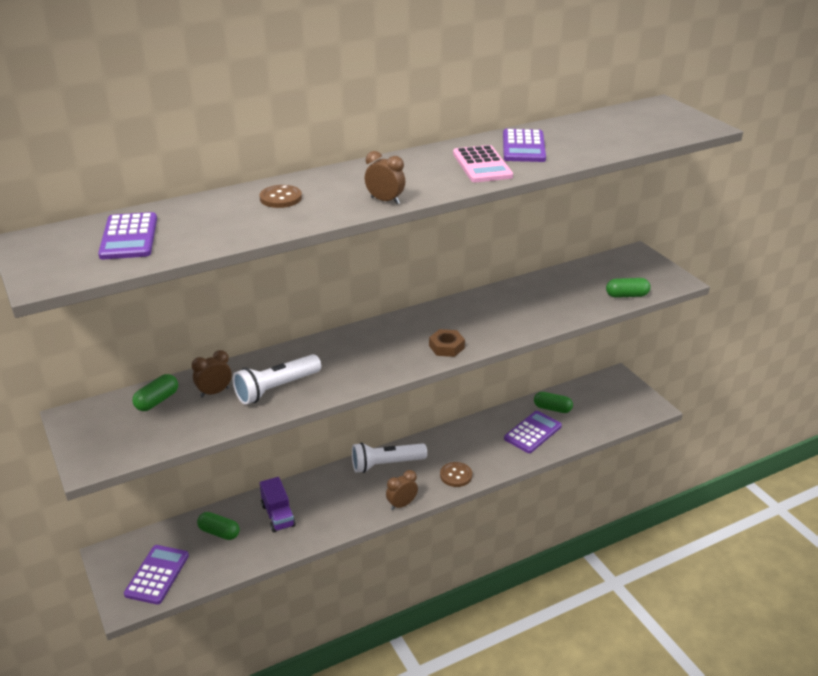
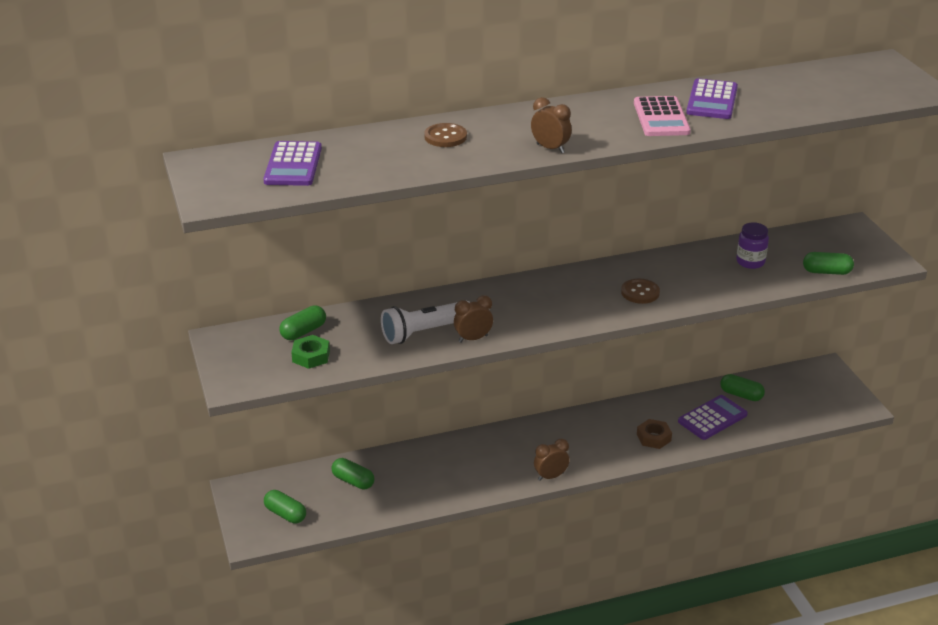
camera: 10 degrees right, 0 degrees up
purple calculator [124,545,189,605] -> green capsule [264,490,306,524]
brown clock [192,350,232,398] -> brown clock moved to [454,295,493,343]
purple truck [260,477,296,532] -> none
white flashlight [352,442,427,473] -> none
brown nut [429,329,465,357] -> brown nut moved to [637,419,672,449]
brown button [440,462,472,487] -> brown button moved to [621,279,660,304]
none -> green nut [291,335,330,369]
none -> purple jar [736,222,769,269]

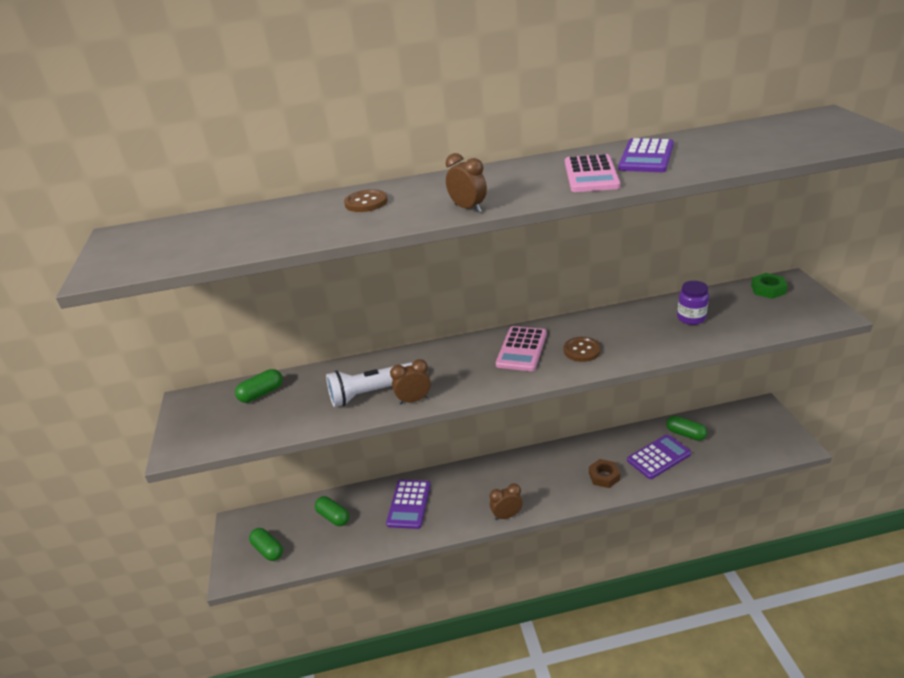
camera: 10 degrees right, 0 degrees up
purple calculator [263,141,322,186] -> purple calculator moved to [386,480,431,529]
green nut [291,335,330,369] -> green nut moved to [751,273,788,299]
green capsule [803,252,854,275] -> none
none -> pink calculator [496,326,547,371]

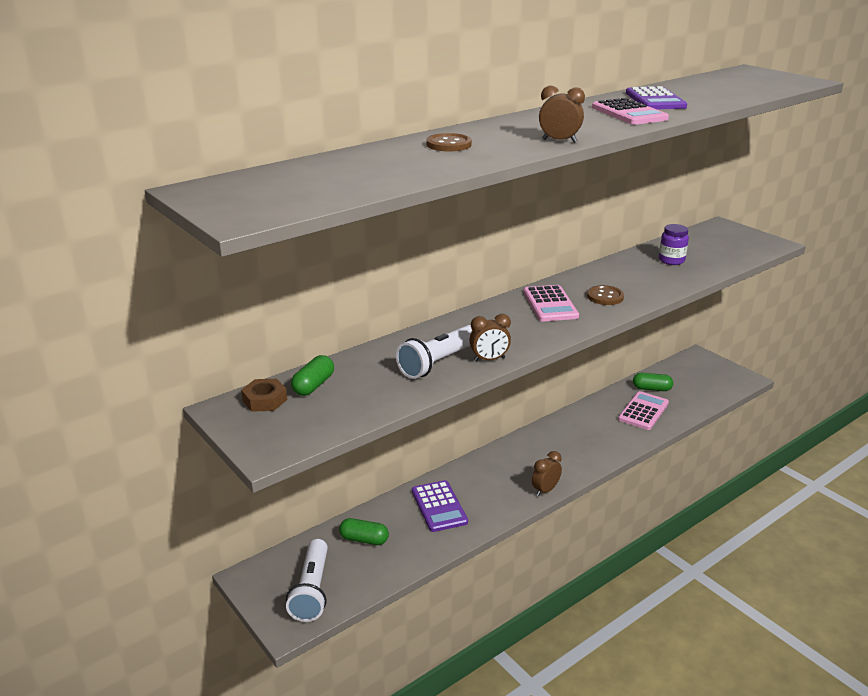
camera: 30 degrees left, 5 degrees down
green capsule [249,528,283,561] -> white flashlight [286,539,328,622]
brown clock [390,359,431,404] -> brown clock turned 150 degrees counterclockwise [469,314,511,362]
brown nut [589,459,620,488] -> brown nut moved to [241,379,287,412]
purple calculator [627,435,691,479] -> pink calculator [618,391,669,430]
green nut [751,273,788,299] -> none

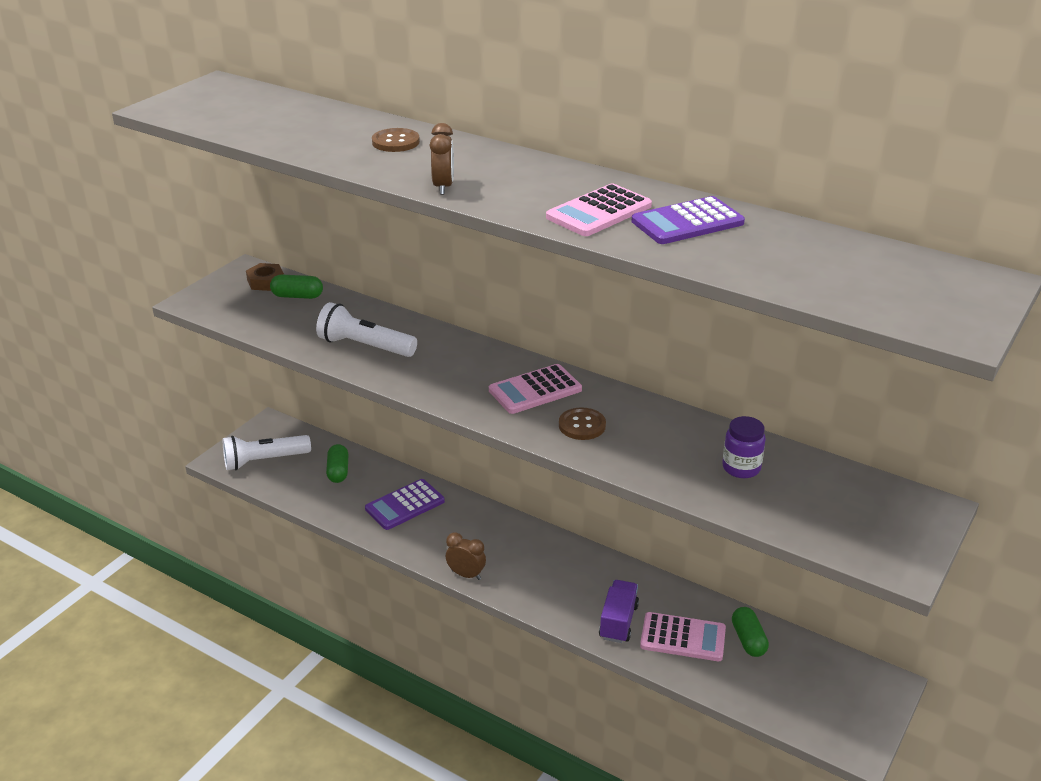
camera: 70 degrees right, 5 degrees up
brown clock [469,314,511,362] -> none
none -> purple truck [599,580,639,643]

